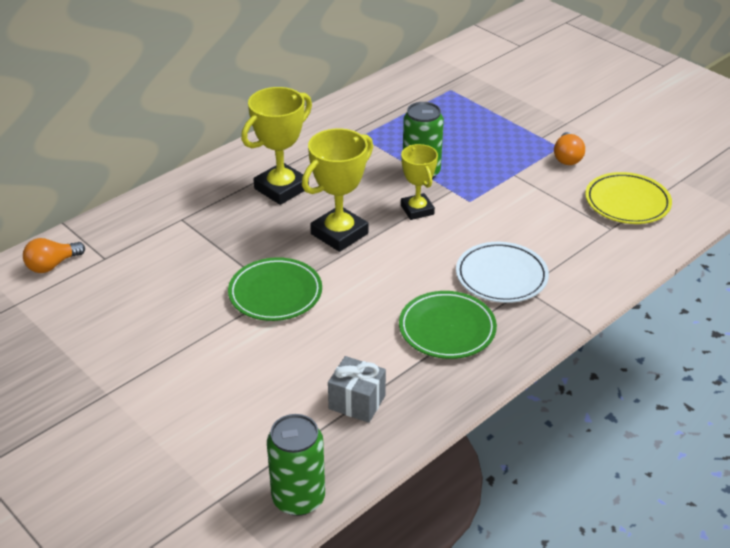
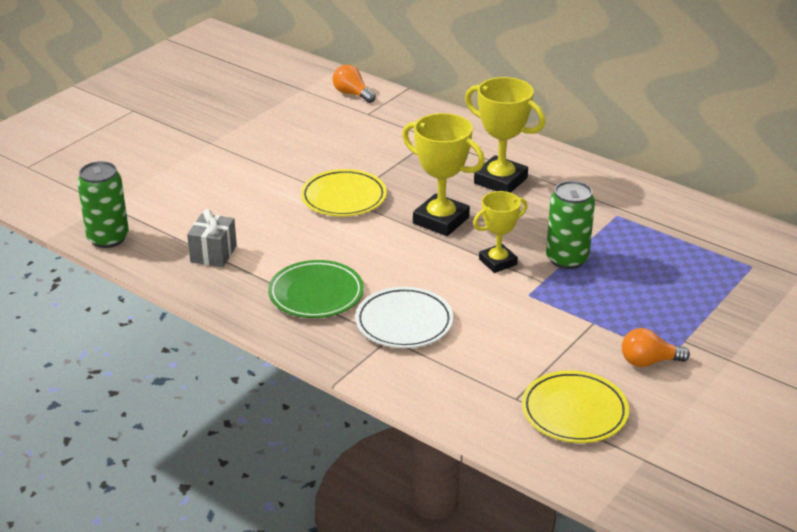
camera: 80 degrees right, 5 degrees down
green plate [228,257,322,321] -> yellow plate [301,169,387,217]

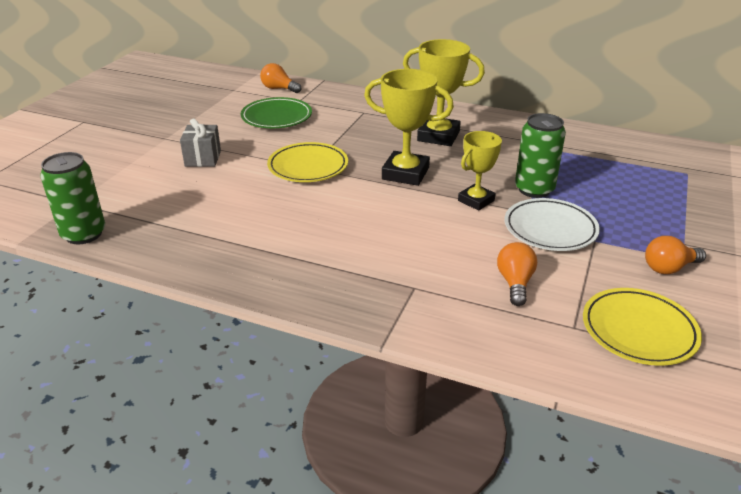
camera: 15 degrees left, 0 degrees up
grey gift [187,209,237,267] -> grey gift moved to [180,119,221,167]
green plate [268,260,364,318] -> green plate moved to [241,97,312,128]
white plate [355,287,454,348] -> white plate moved to [505,198,600,251]
none -> orange light bulb [497,242,537,306]

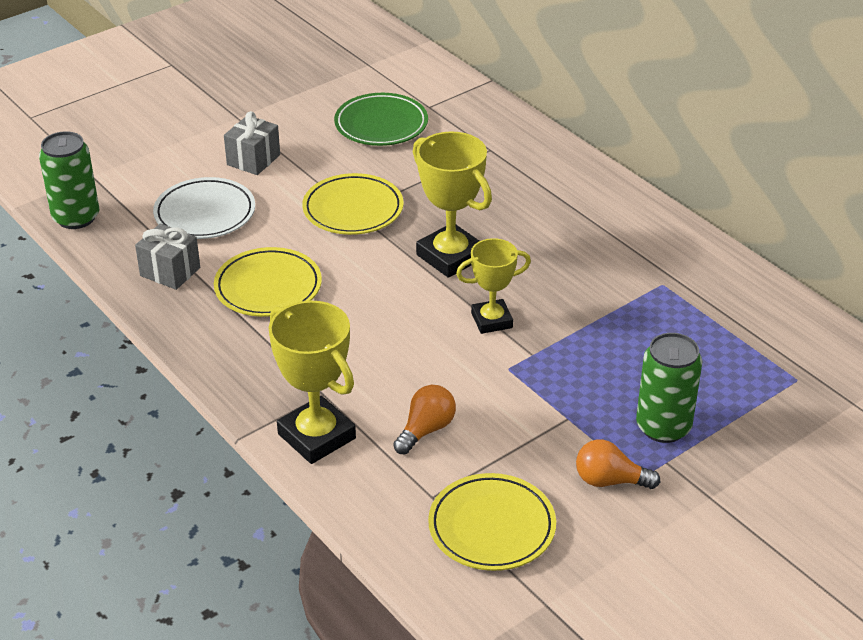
camera: 30 degrees right, 5 degrees up
orange light bulb [260,63,301,93] -> none
yellow trophy [403,39,485,146] -> yellow trophy moved to [269,301,356,464]
white plate [505,198,600,251] -> white plate moved to [153,177,255,239]
green can [515,113,566,198] -> green can moved to [636,333,702,443]
none -> grey gift [135,223,200,290]
none -> yellow plate [214,247,322,317]

